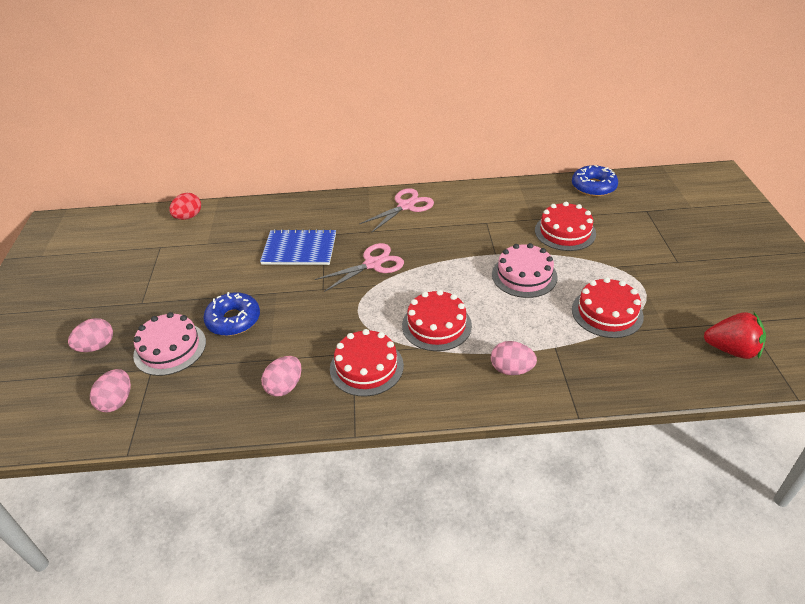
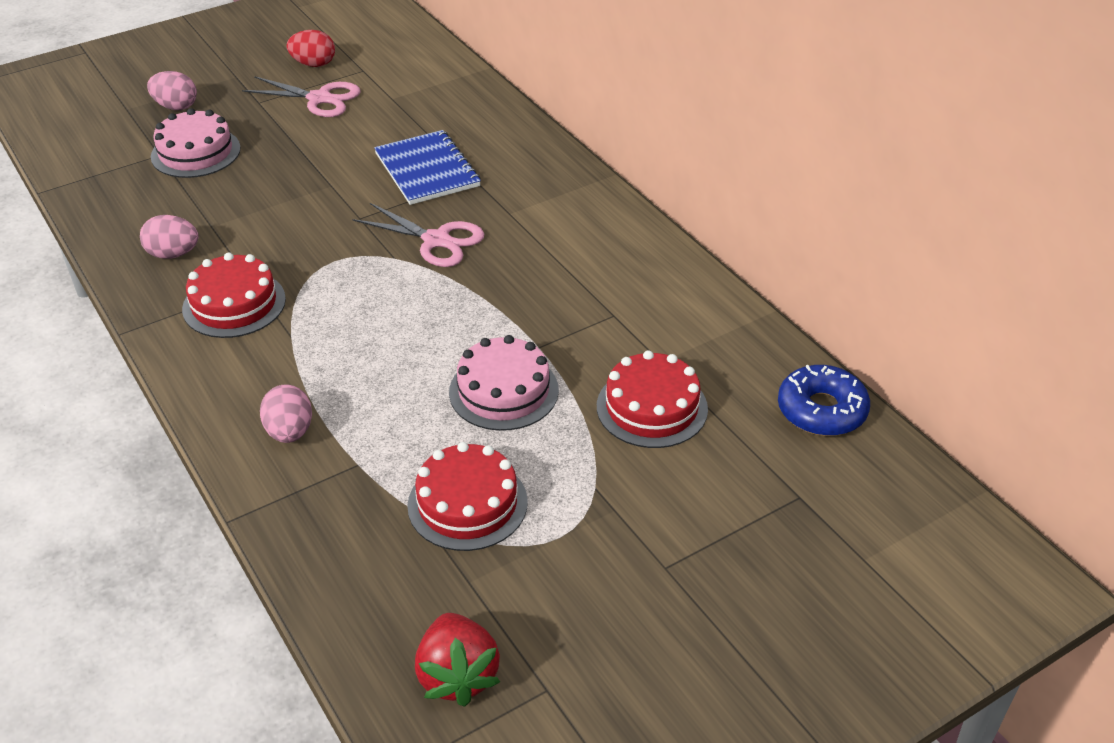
camera: 60 degrees right, 0 degrees up
pink egg [90,369,131,413] -> none
red egg [169,193,201,220] -> red egg moved to [287,30,335,67]
blue donut [203,292,260,336] -> none
pink scissors [359,188,434,233] -> pink scissors moved to [242,76,361,117]
red cake [402,290,472,351] -> none

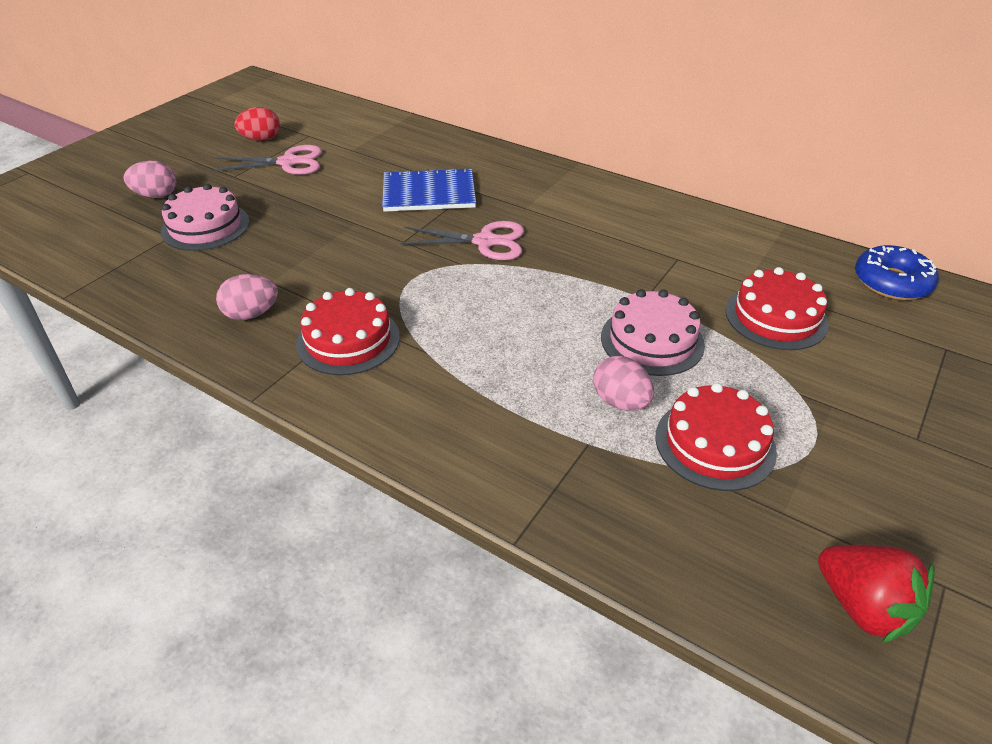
camera: 25 degrees left, 0 degrees up
pink egg [260,384,312,443] -> pink egg moved to [593,356,654,411]
blue notebook [374,130,481,205] -> blue notebook turned 45 degrees counterclockwise [382,167,476,212]

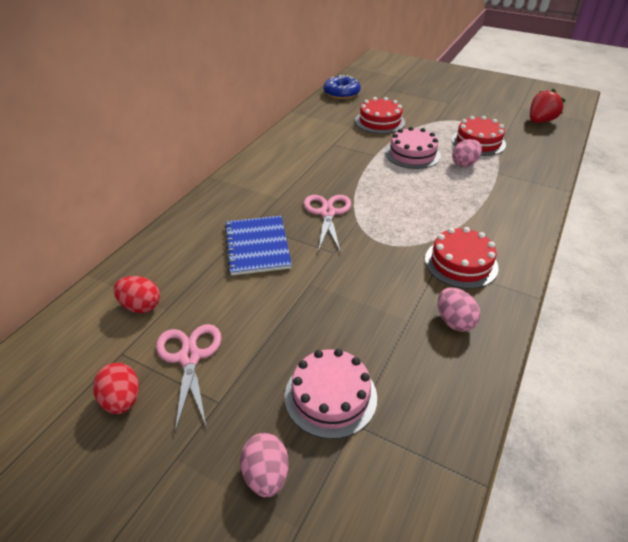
camera: 95 degrees left, 0 degrees up
none -> red egg [113,276,160,313]

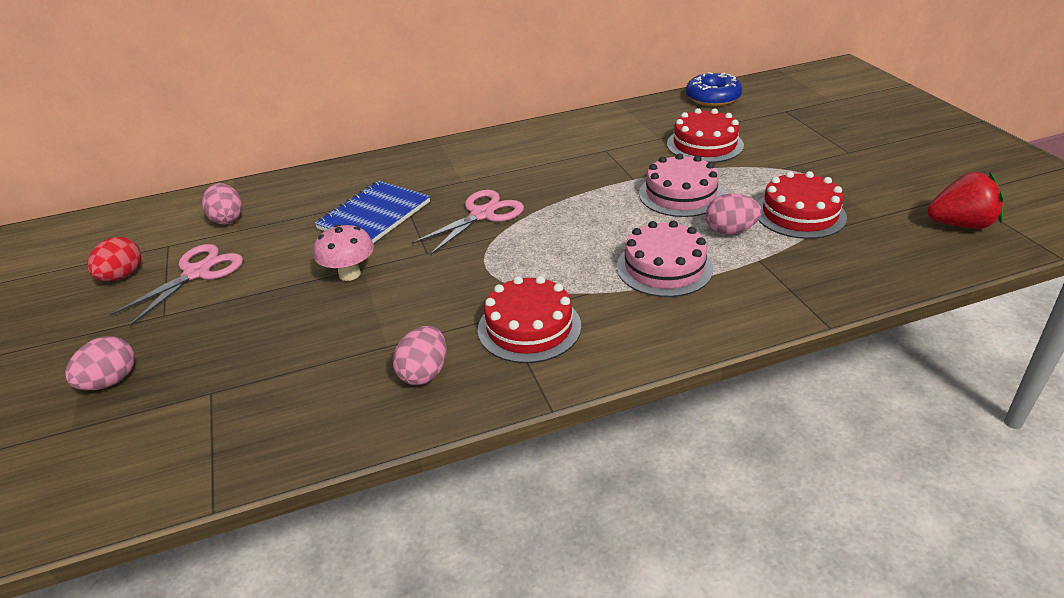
camera: 45 degrees right, 5 degrees down
red egg [113,276,160,313] -> pink egg [202,183,242,225]
pink cake [285,349,377,439] -> pink cake moved to [617,220,713,297]
none -> pink mushroom [314,224,374,281]

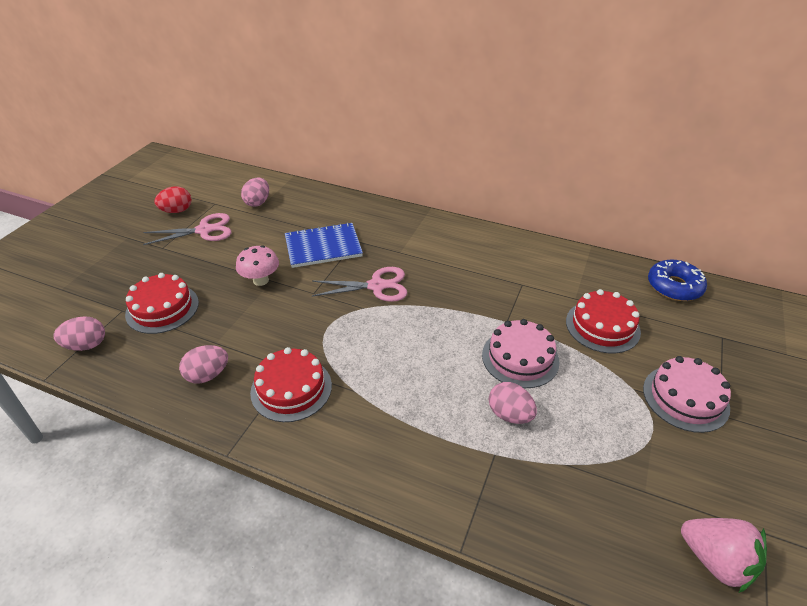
camera: 40 degrees right, 5 degrees up
pink egg [65,336,135,390] -> pink egg moved to [54,316,105,351]
pink cake [617,220,713,297] -> pink cake moved to [643,356,731,433]
red cake [758,171,847,239] -> red cake moved to [125,273,199,334]
red strawberry [927,172,1004,229] -> pink strawberry [681,518,767,593]

